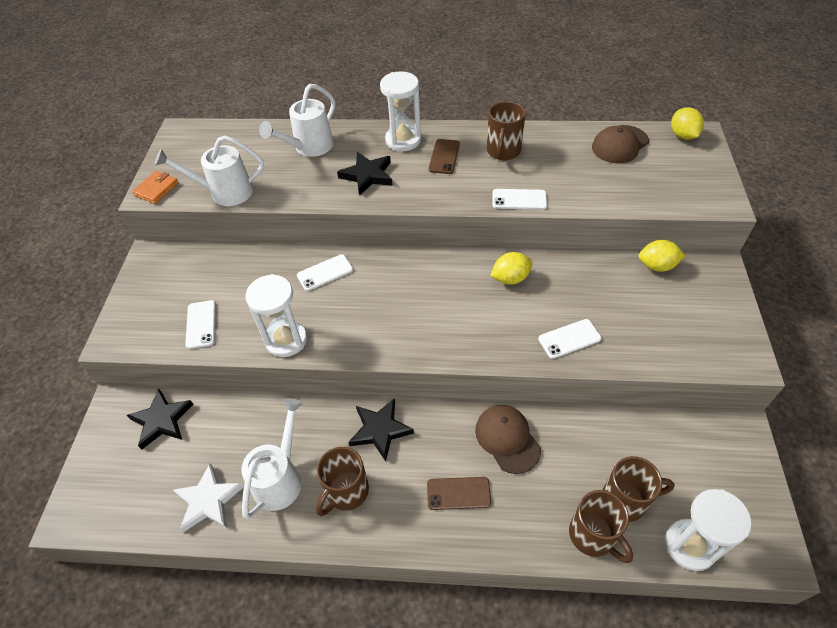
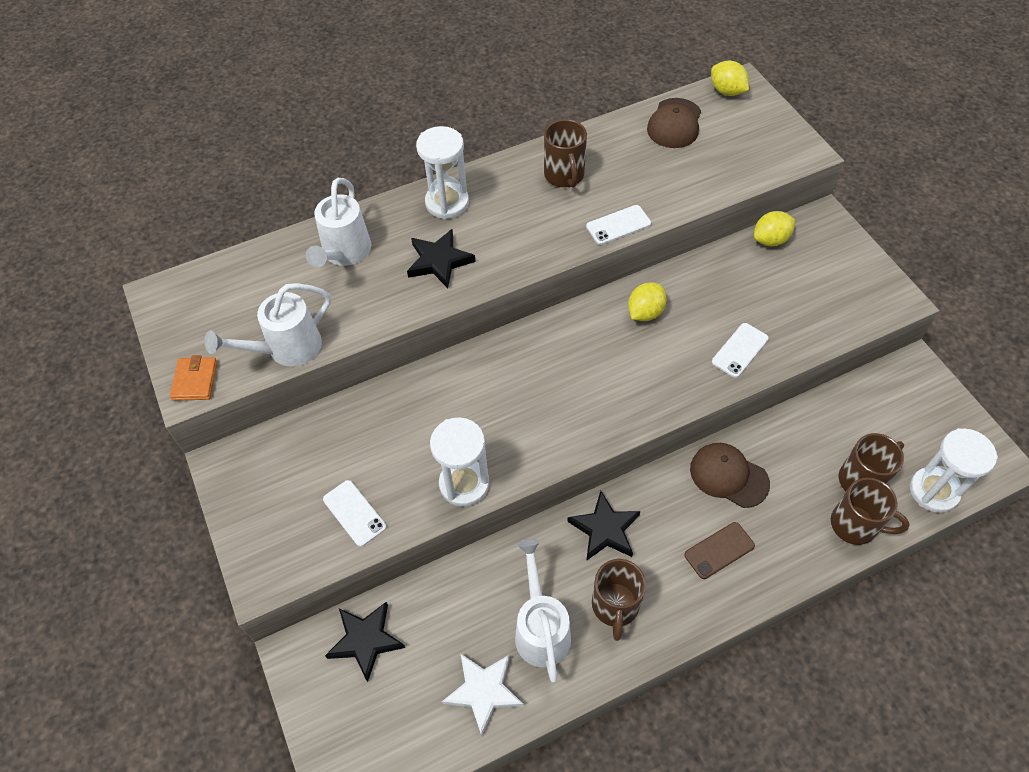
camera: 30 degrees left, 5 degrees up
white phone [297,254,353,291] -> none
brown phone [429,139,460,174] -> none

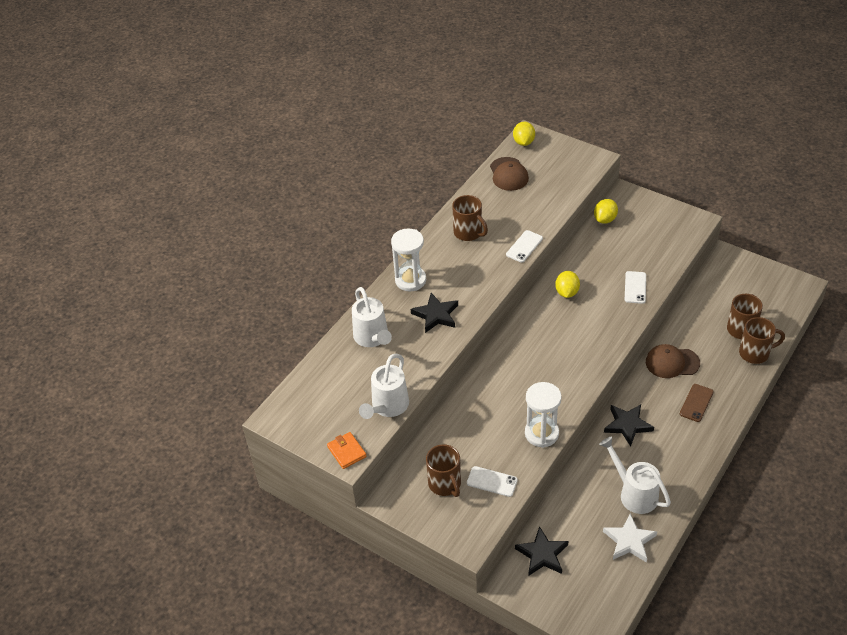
camera: 30 degrees left, 10 degrees down
brown mug [592,559,646,641] -> brown mug moved to [426,444,461,497]
yellow lemon [711,61,749,96] -> yellow lemon turned 75 degrees clockwise [513,122,535,146]
white hourglass [910,428,998,513] -> none

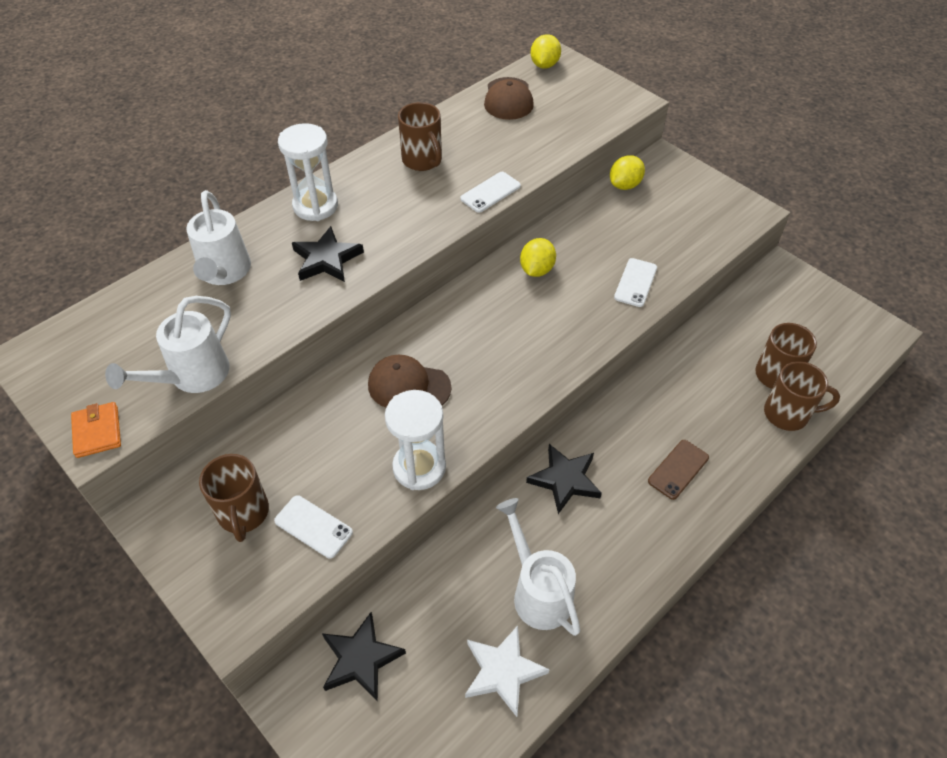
camera: 10 degrees right, 5 degrees up
brown cap [646,344,700,378] -> brown cap moved to [368,355,452,407]

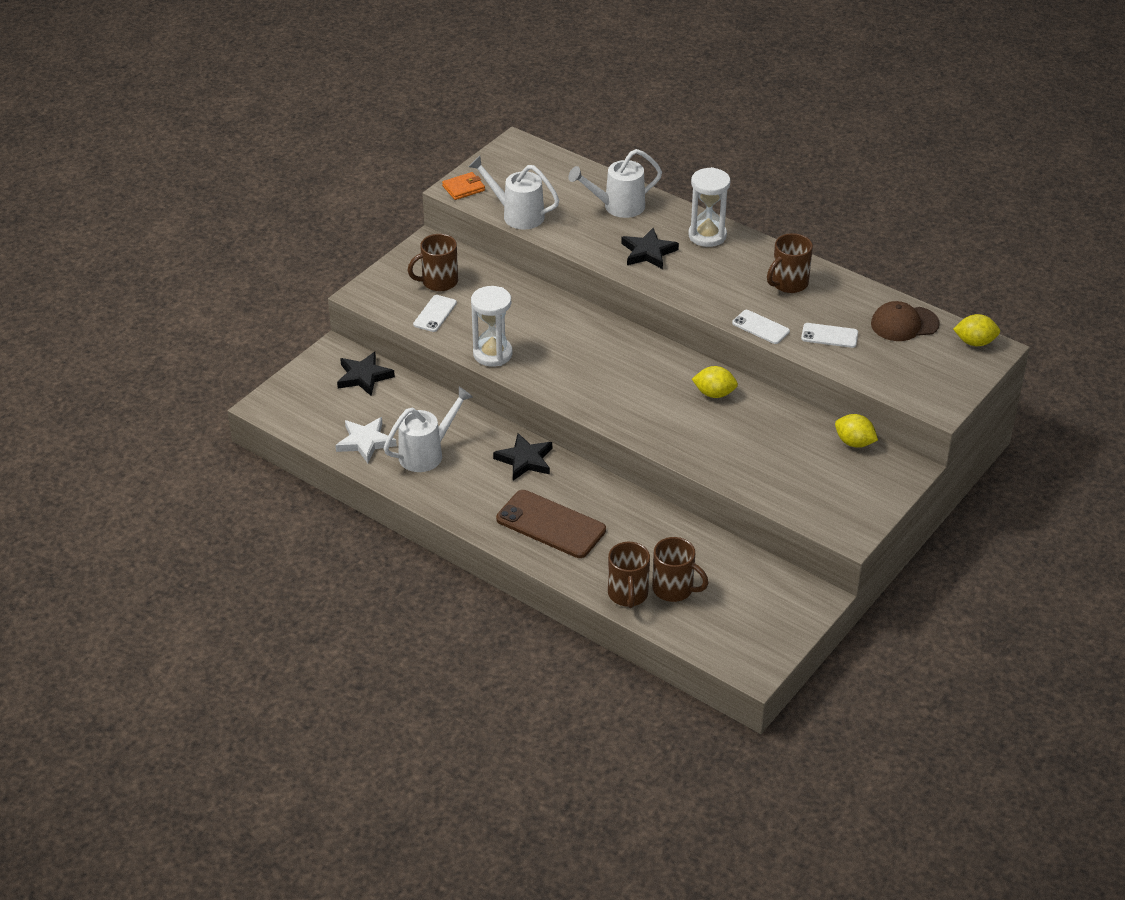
camera: 80 degrees right, 10 degrees down
brown cap [368,355,452,407] -> none
white phone [614,258,657,307] -> white phone moved to [801,323,858,348]
brown phone [648,440,709,500] -> brown phone [496,490,606,558], size x1.83

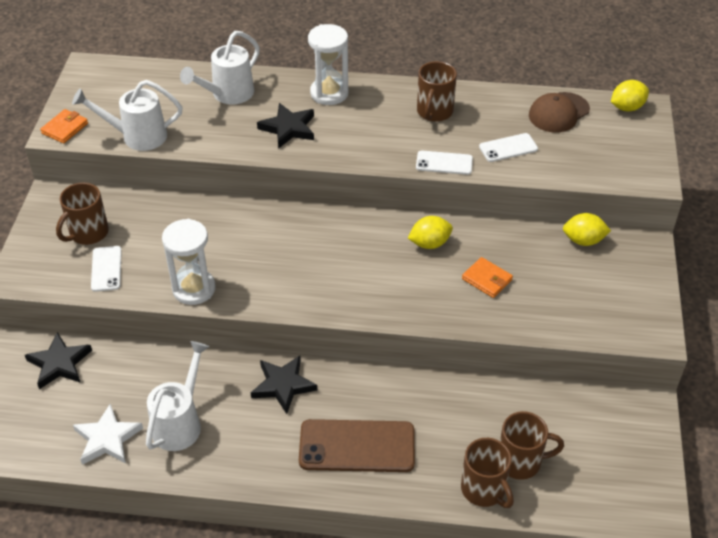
camera: 30 degrees left, 5 degrees up
none -> orange wallet [462,257,513,298]

